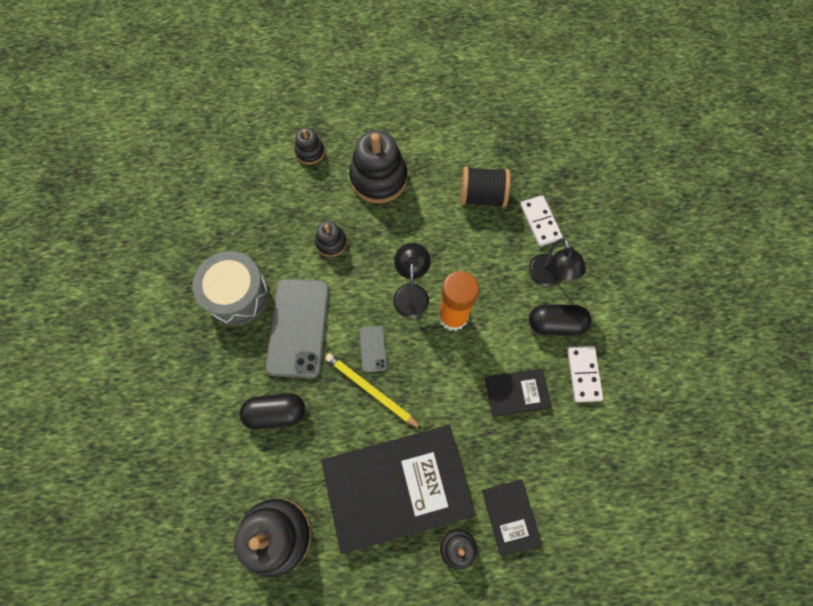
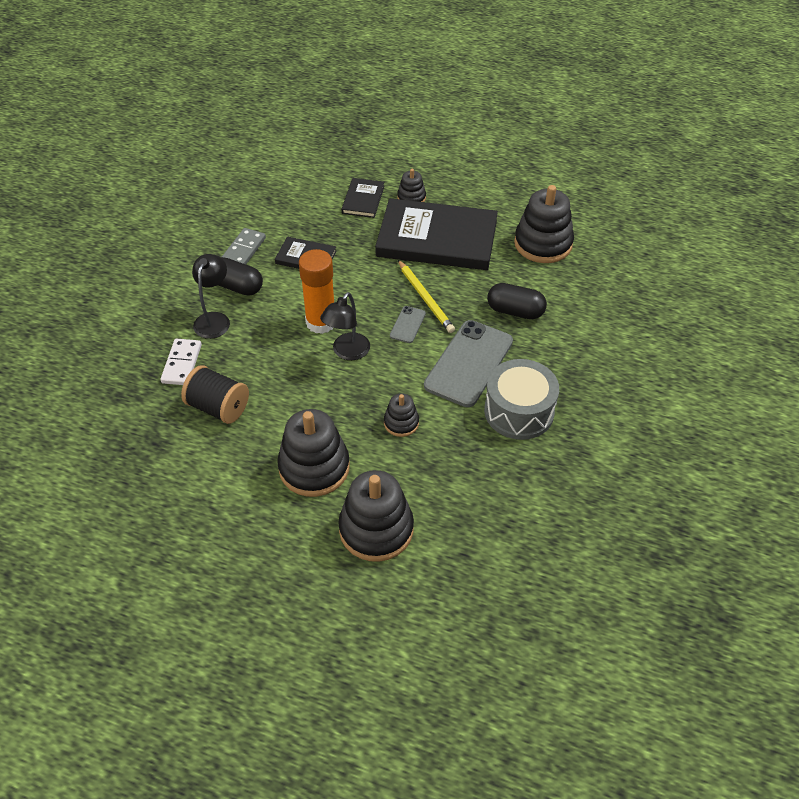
camera: 155 degrees left, 20 degrees down
black stacking toy [295,128,325,165] -> black stacking toy [338,470,414,562], size x1.93
white domino [567,346,603,402] -> grey domino [222,228,266,264]

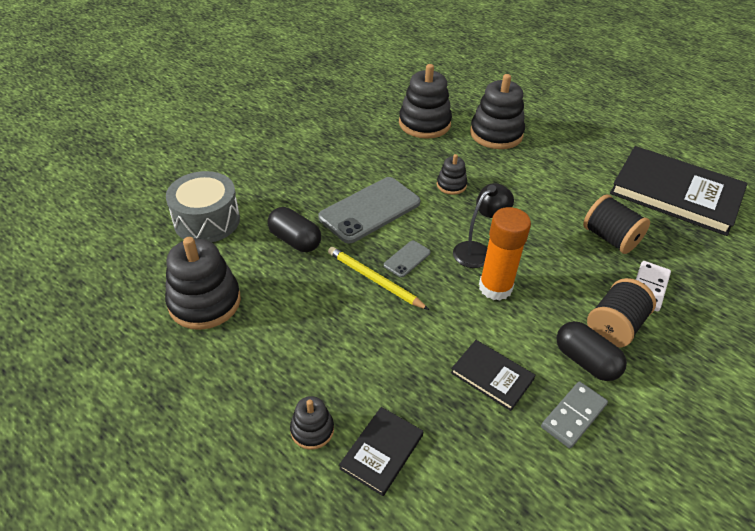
camera: 160 degrees left, 5 degrees down
black lamp [192,254,230,339] -> black spool [587,278,656,348]
black stacking toy [277,409,350,497] -> black stacking toy moved to [399,64,452,139]
black book [375,198,498,270] -> black book moved to [610,146,748,236]
yellow pencil [398,260,455,333] -> yellow pencil turned 45 degrees counterclockwise [328,247,429,310]
grey drum [484,359,559,440] -> grey drum moved to [166,171,240,242]

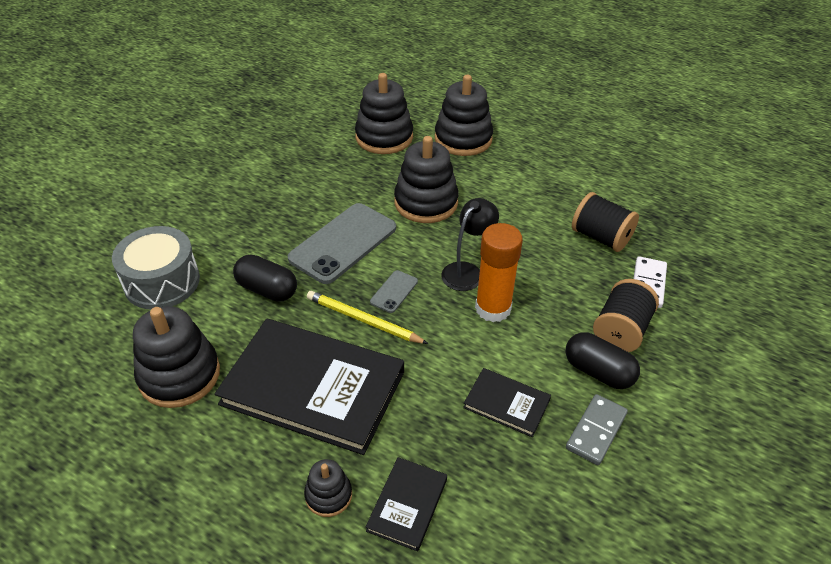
camera: 10 degrees left, 0 degrees up
black stacking toy [437,154,467,195] -> black stacking toy [394,136,459,223], size x1.93
black book [610,146,748,236] -> black book moved to [215,318,404,455]

